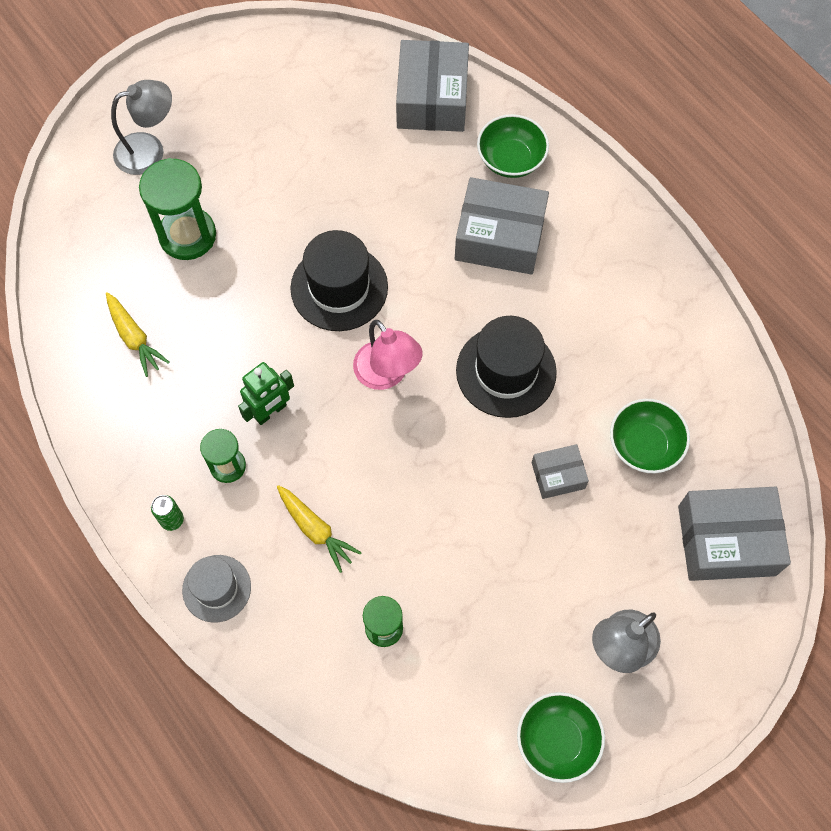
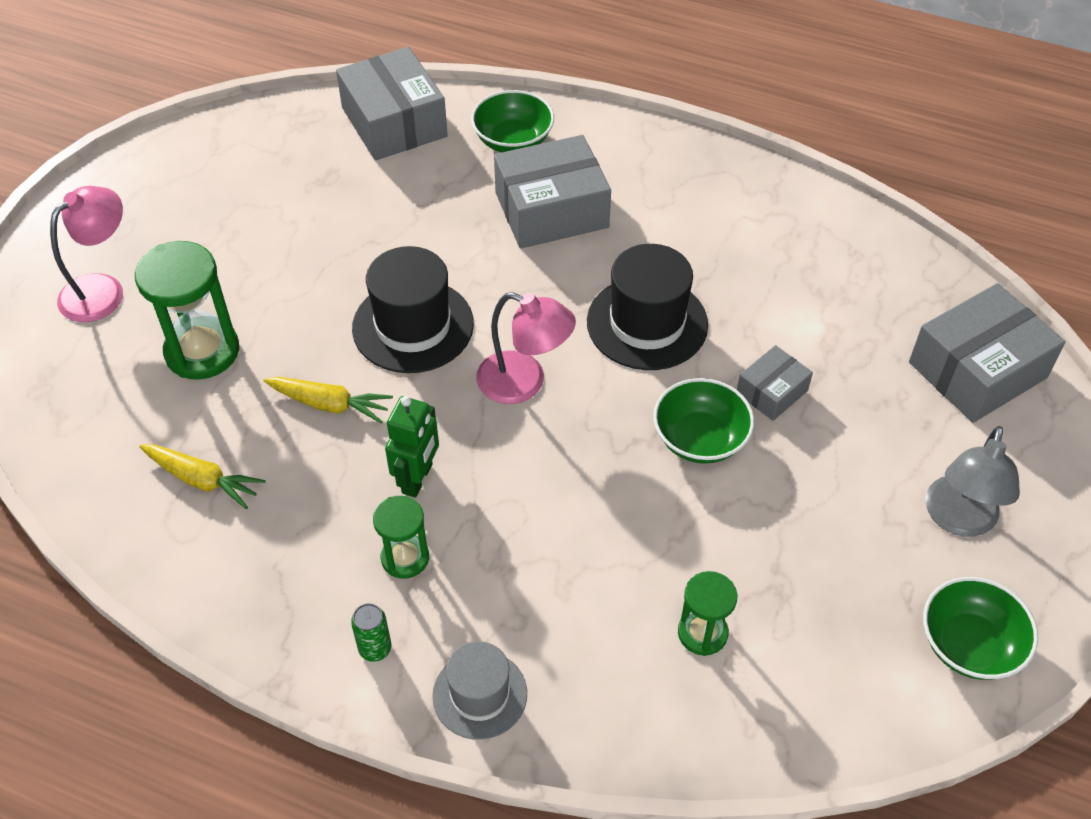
camera: 30 degrees left, 15 degrees down
grey lamp [111,80,172,175] -> pink lamp [50,186,123,322]
yellow carrot [277,485,362,573] -> yellow carrot moved to [263,377,393,424]
green bowl [610,399,690,473] -> green bowl moved to [653,378,754,464]

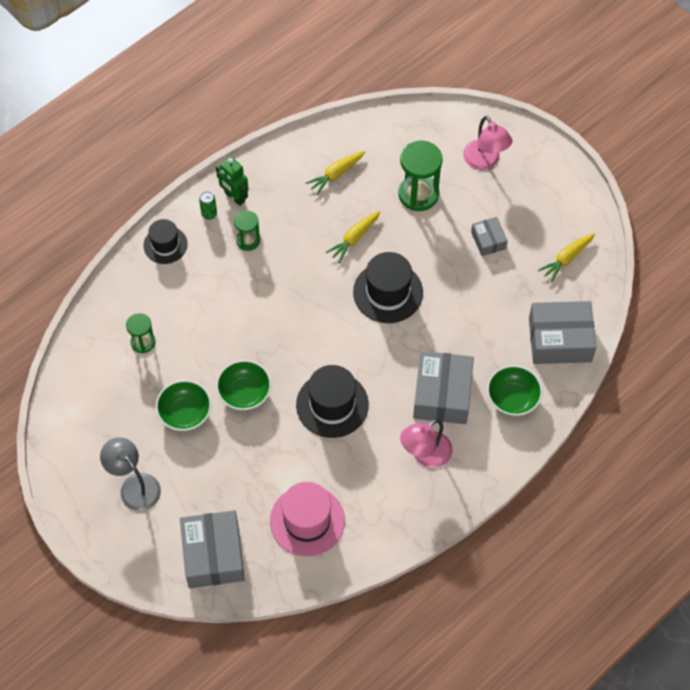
camera: 115 degrees right, 10 degrees up
green robot [385,396,439,498] -> green robot moved to [216,157,249,206]
grey hat [432,641,527,740] -> black hat [143,219,188,264]
pink lamp [476,292,576,404] -> pink lamp moved to [400,419,453,468]
grey box [737,345,813,421] -> grey box moved to [471,217,508,256]
green bowl [923,577,1038,680] -> green bowl moved to [156,380,212,431]
none -> pink hat [270,482,345,556]
none -> yellow carrot [538,233,595,282]

